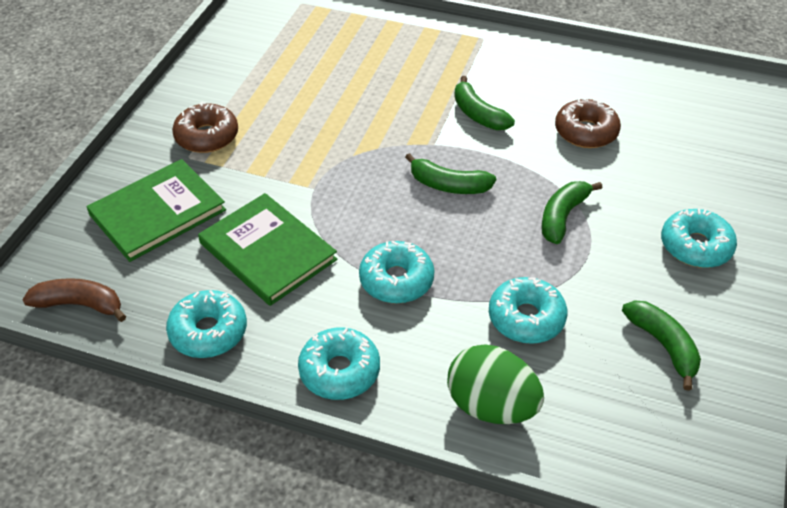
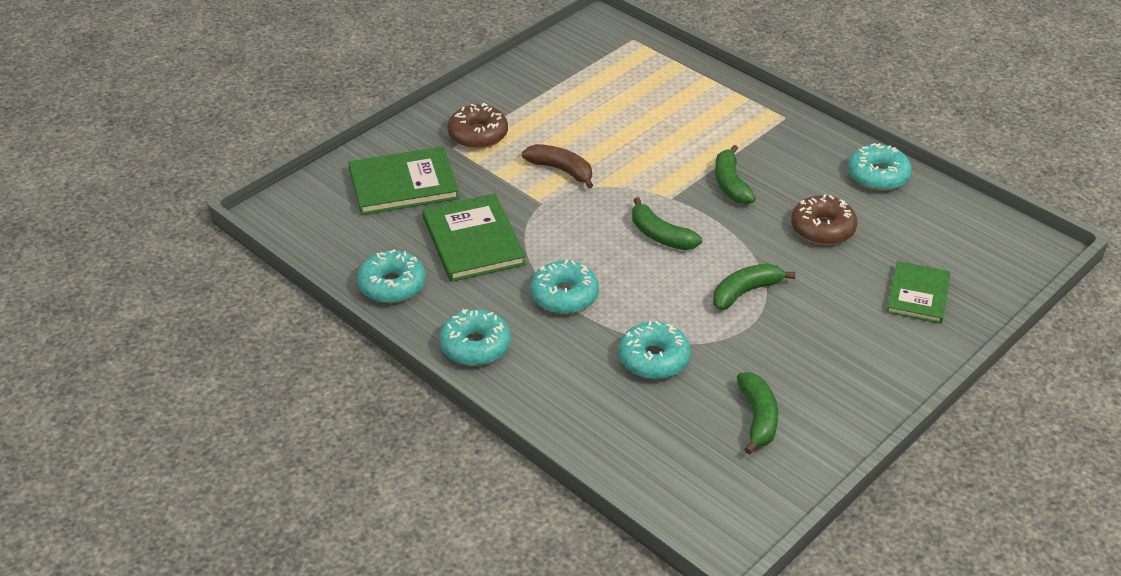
camera: 25 degrees right, 5 degrees down
brown banana [22,278,126,322] -> brown banana moved to [522,144,593,189]
green egg [447,344,544,424] -> none
turquoise donut [661,209,737,268] -> turquoise donut moved to [848,143,912,191]
none -> green book [887,261,950,324]

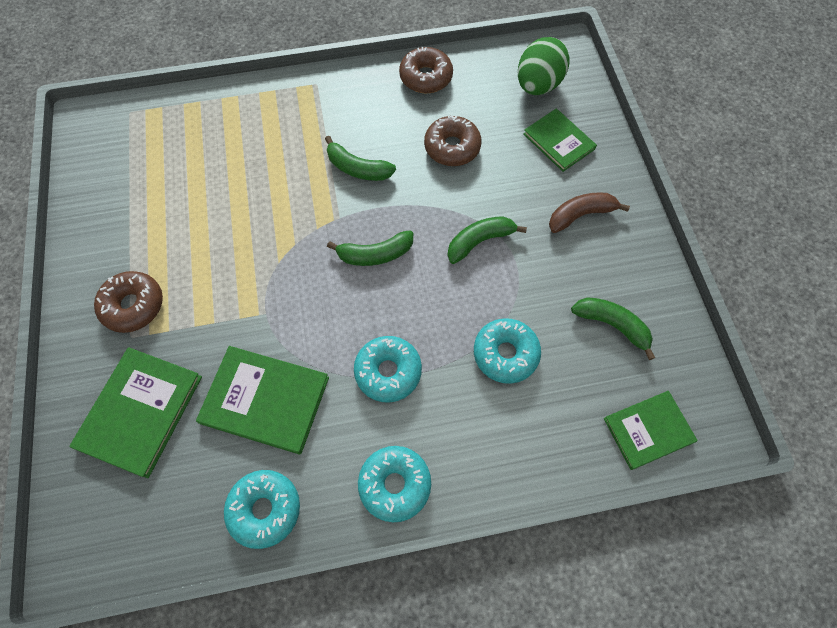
camera: 55 degrees left, 25 degrees up
brown banana [522,144,593,189] -> brown banana moved to [549,192,630,233]
green banana [713,264,796,310] -> green banana turned 60 degrees clockwise [447,216,527,264]
turquoise donut [848,143,912,191] -> brown donut [399,47,453,93]
none -> green egg [518,37,570,95]
none -> green book [604,391,698,470]

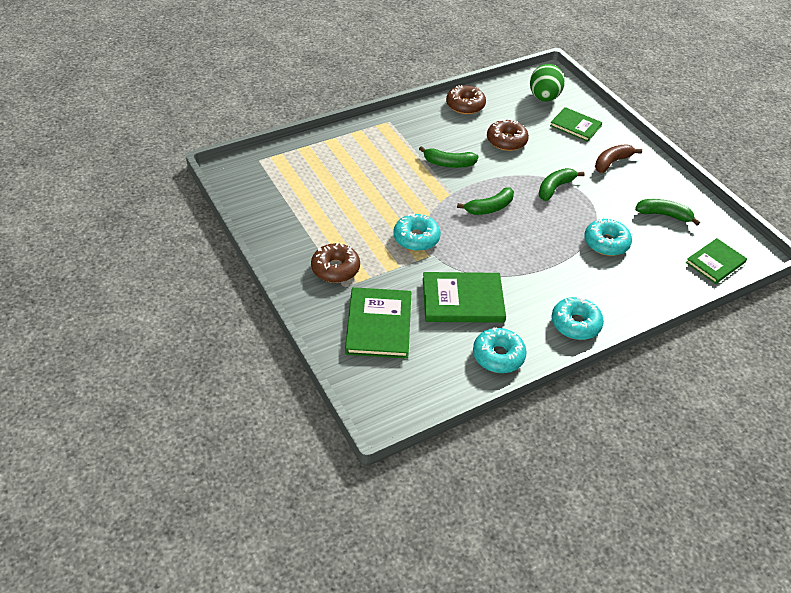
camera: 20 degrees left, 20 degrees down
turquoise donut [354,336,422,402] -> turquoise donut moved to [393,213,441,251]

